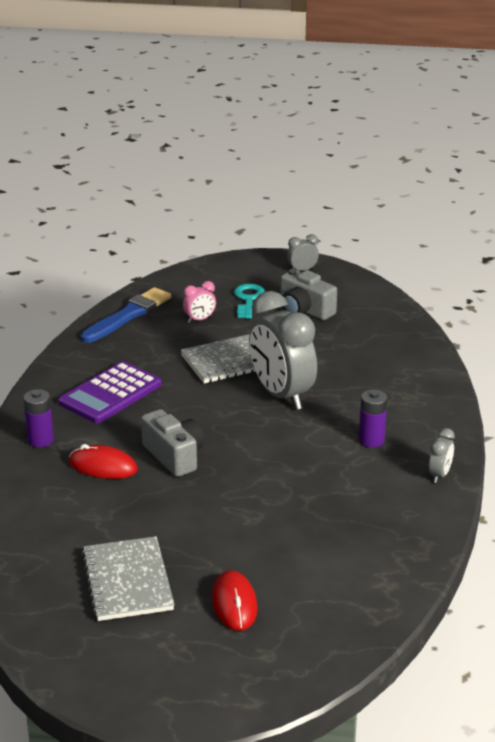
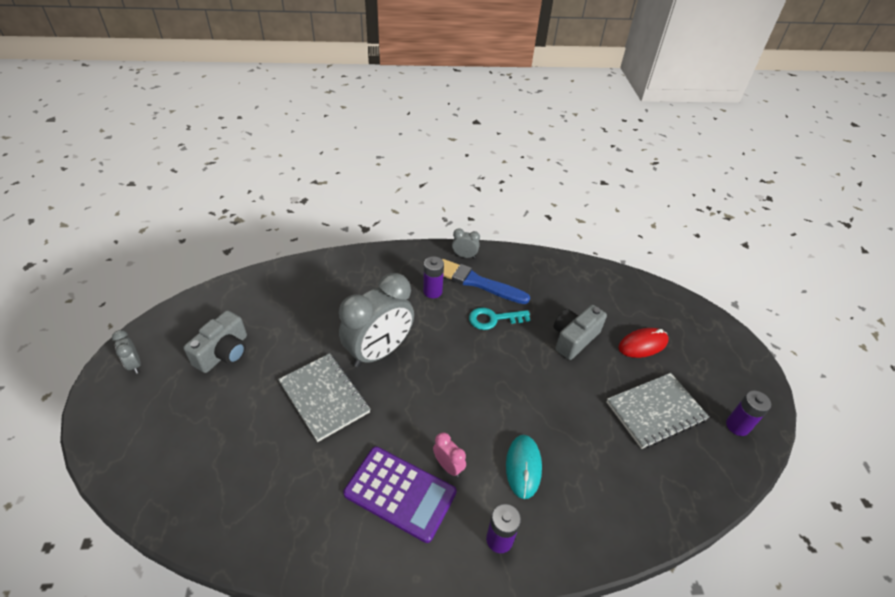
camera: 105 degrees left, 15 degrees up
red mouse [69,444,138,479] -> turquoise mouse [506,435,542,499]
blue brush [81,287,171,343] -> blue brush moved to [442,259,530,304]
grey camera [141,409,204,477] -> grey camera moved to [553,305,607,360]
pink clock [183,281,216,323] -> pink clock moved to [433,432,466,477]
turquoise key [234,284,265,319] -> turquoise key moved to [469,307,530,330]
none -> purple battery [726,391,771,436]

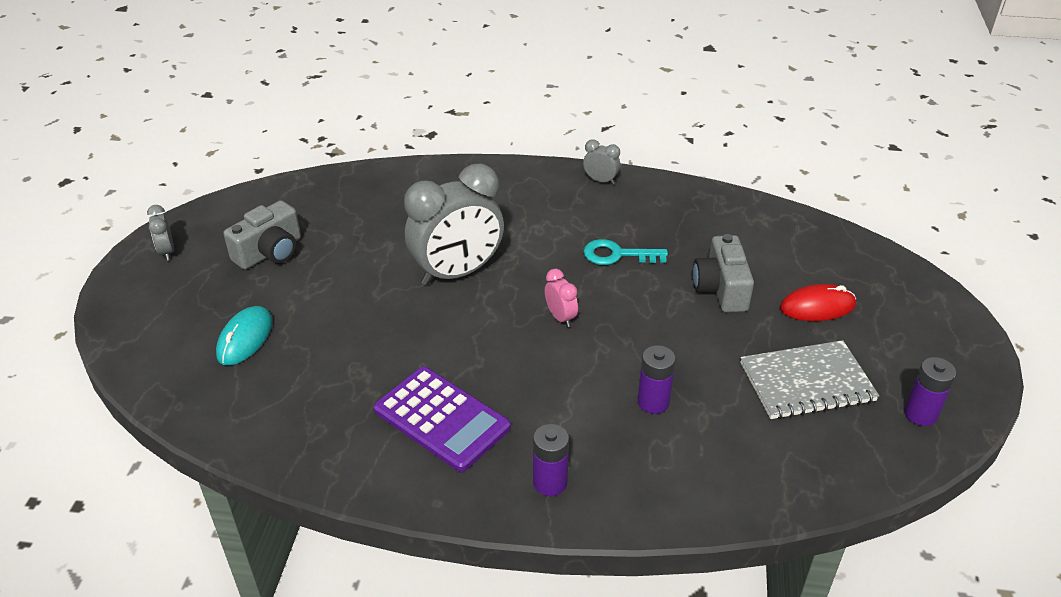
camera: 15 degrees right, 5 degrees down
grey notebook [278,353,371,442] -> none
purple battery [423,256,444,298] -> purple battery moved to [638,345,676,414]
pink clock [433,432,466,477] -> pink clock moved to [545,269,578,327]
blue brush [442,259,530,304] -> none
turquoise mouse [506,435,542,499] -> turquoise mouse moved to [216,306,273,365]
grey camera [553,305,607,360] -> grey camera turned 60 degrees counterclockwise [693,234,754,312]

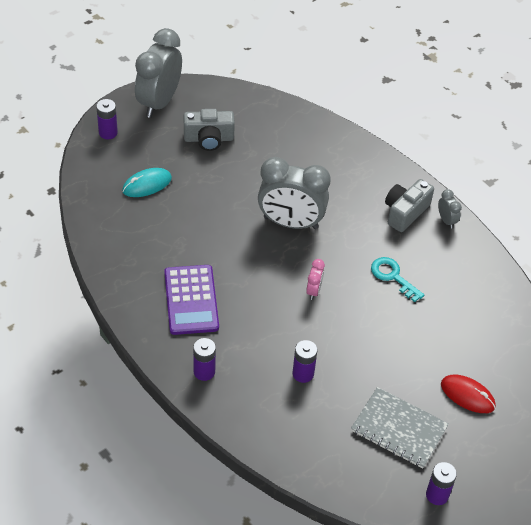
camera: 40 degrees right, 10 degrees up
grey clock [147,205,174,261] -> grey clock [135,28,182,118], size x2.35
grey camera [693,234,754,312] -> grey camera moved to [385,179,434,232]
none -> purple battery [96,99,118,139]

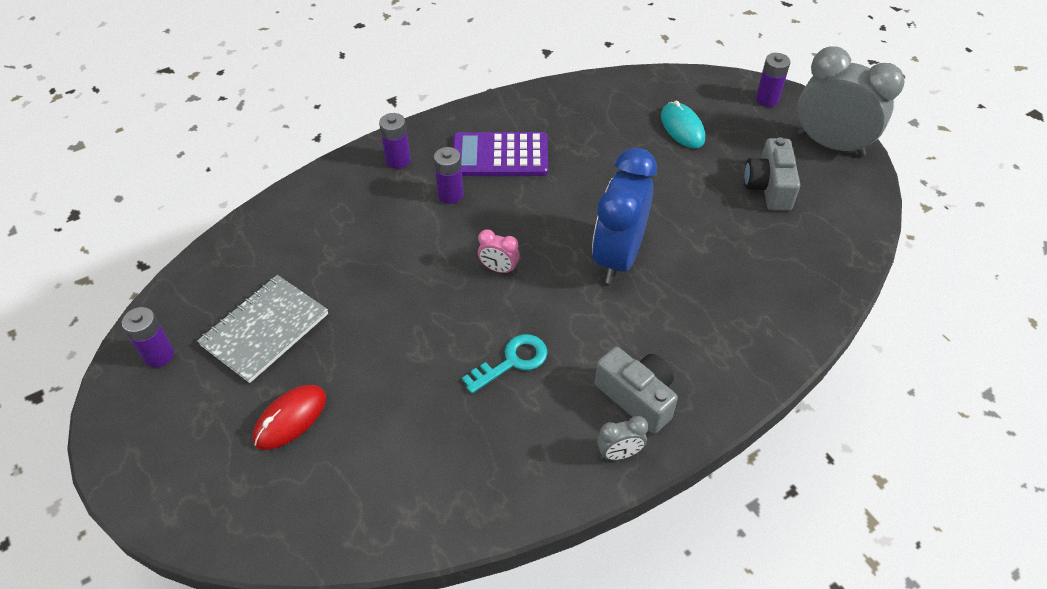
camera: 100 degrees right, 0 degrees up
grey clock [258,157,331,229] -> blue clock [592,147,657,284]
purple battery [293,340,317,383] -> purple battery moved to [434,147,464,204]

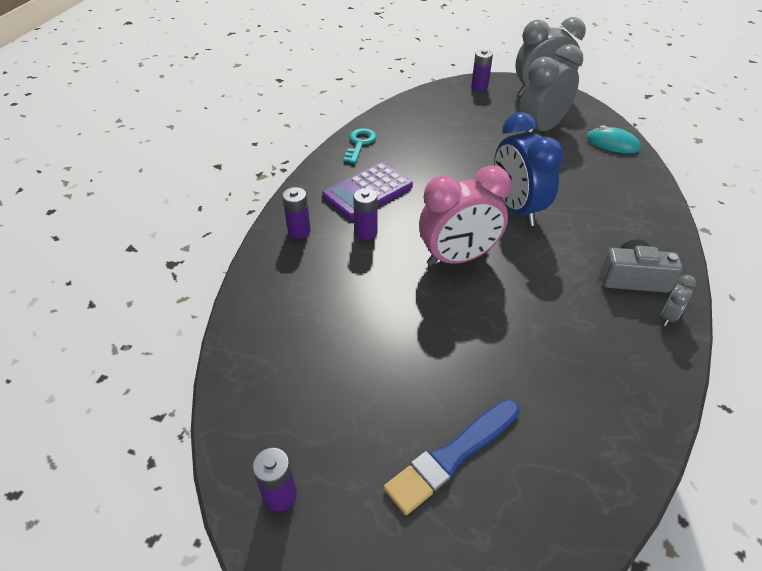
camera: 40 degrees left, 5 degrees down
grey notebook [197,275,328,383] -> none
red mouse [253,385,326,450] -> blue brush [384,399,520,515]
turquoise key [462,334,548,394] -> turquoise key moved to [344,128,377,163]
pink clock [478,229,520,274] -> pink clock [419,165,511,266], size x2.35
turquoise mouse [661,101,705,148] -> turquoise mouse moved to [587,125,641,153]
grey camera [744,137,800,211] -> grey clock [519,44,583,133]

